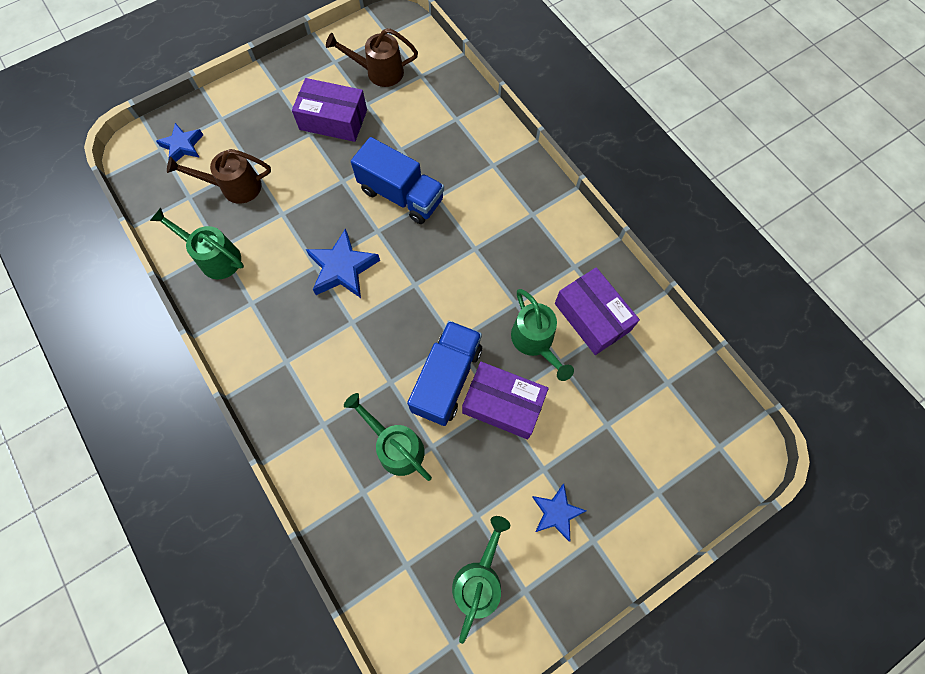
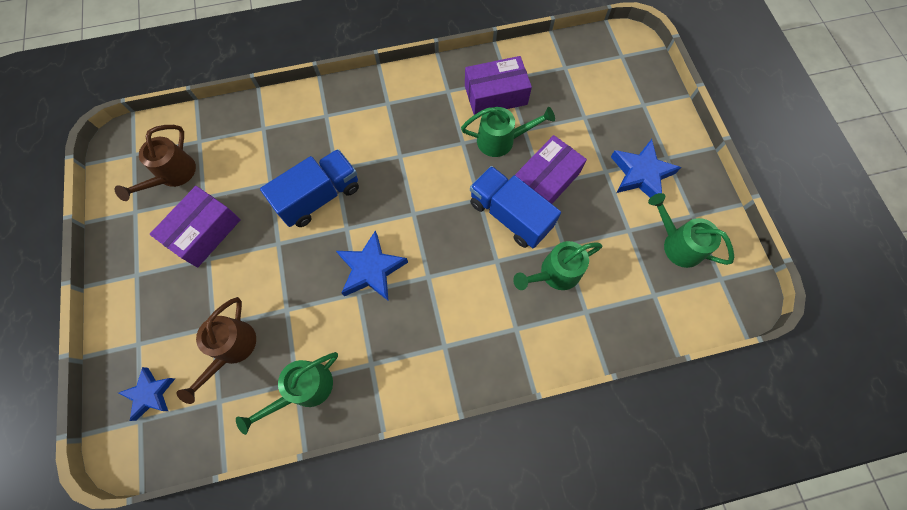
camera: 70 degrees left, 0 degrees up
blue star [532,484,586,541] -> blue star [611,139,681,198], size x1.52

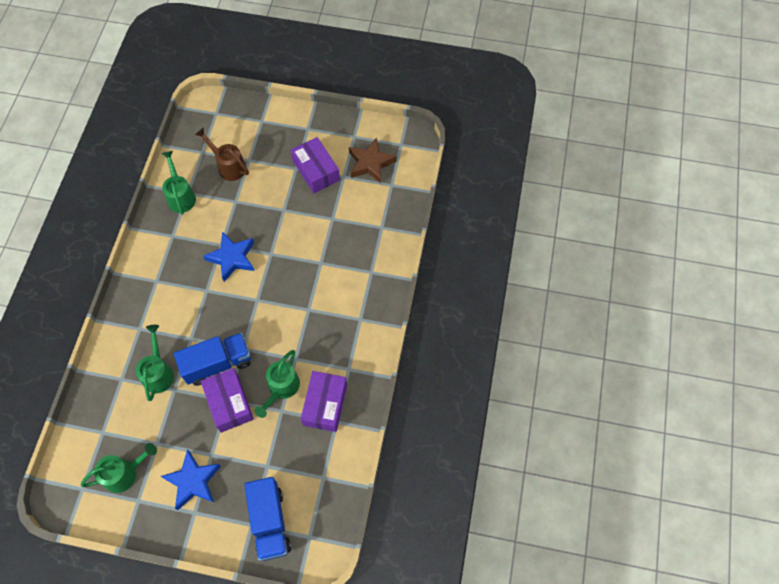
camera: 115 degrees right, 5 degrees down
brown watering can [115,125,196,201] -> brown star [349,137,396,184]
blue star [119,367,175,421] -> none
blue truck [260,149,359,227] -> blue truck moved to [244,477,291,561]

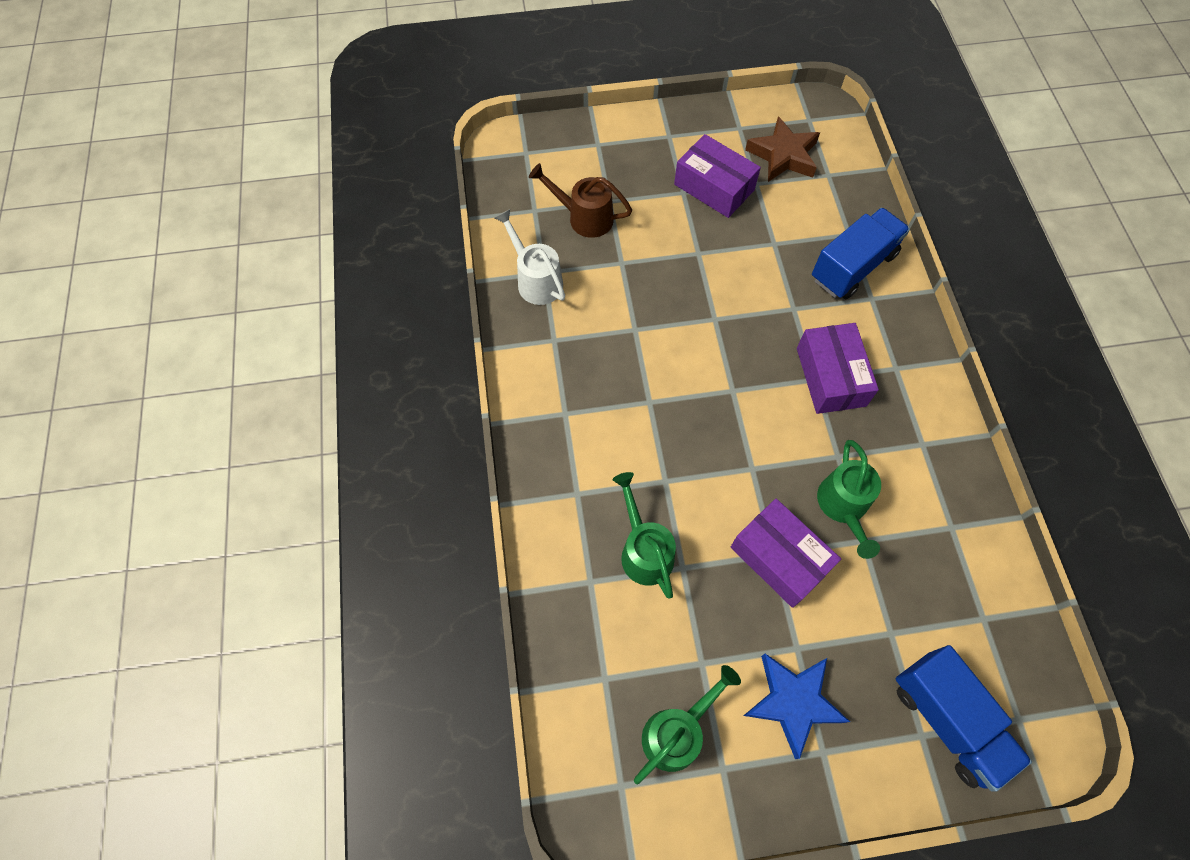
camera: 20 degrees left, 0 degrees up
green watering can [161,151,196,215] -> white watering can [494,209,565,305]
blue truck [174,333,251,386] -> blue truck moved to [812,208,910,299]
blue star [203,232,254,282] -> none
purple box [301,371,347,432] -> purple box moved to [797,323,879,414]

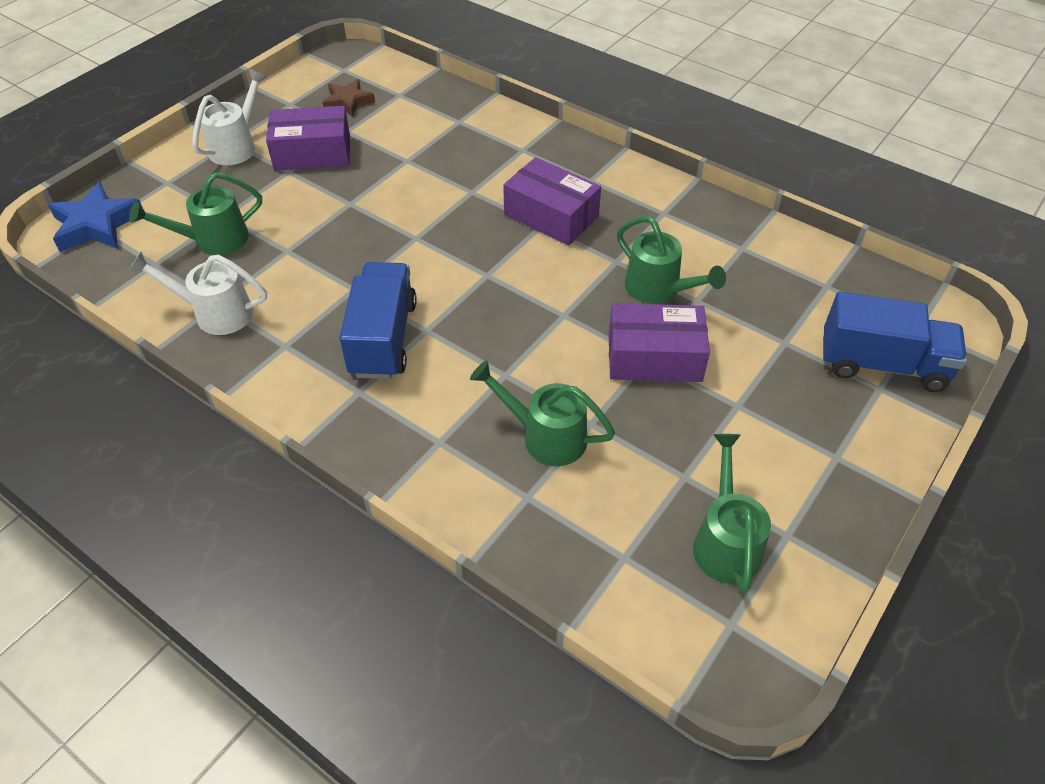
camera: 45 degrees left, 15 degrees down
brown watering can [529,163,632,238] -> green watering can [129,172,262,255]
blue star [743,654,850,759] -> blue star moved to [48,182,143,252]
brown star [745,116,820,182] -> brown star [323,79,375,117], size x0.66
blue truck [812,208,910,299] -> blue truck moved to [340,262,417,379]
none -> white watering can [192,69,267,165]

